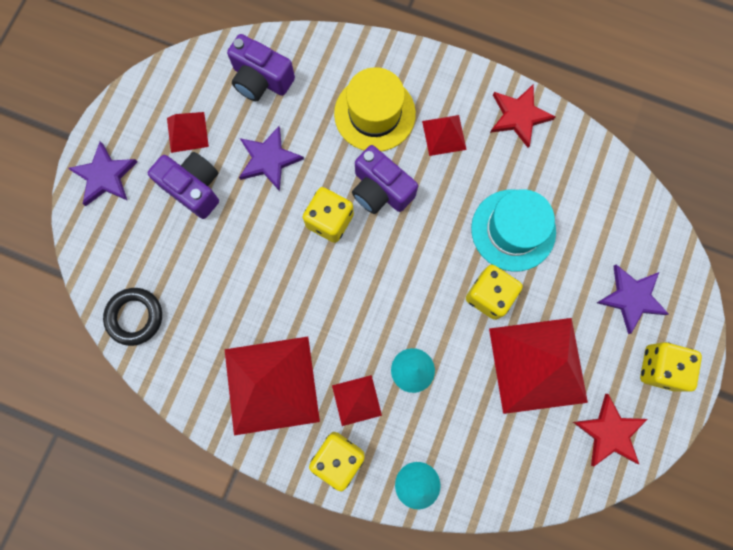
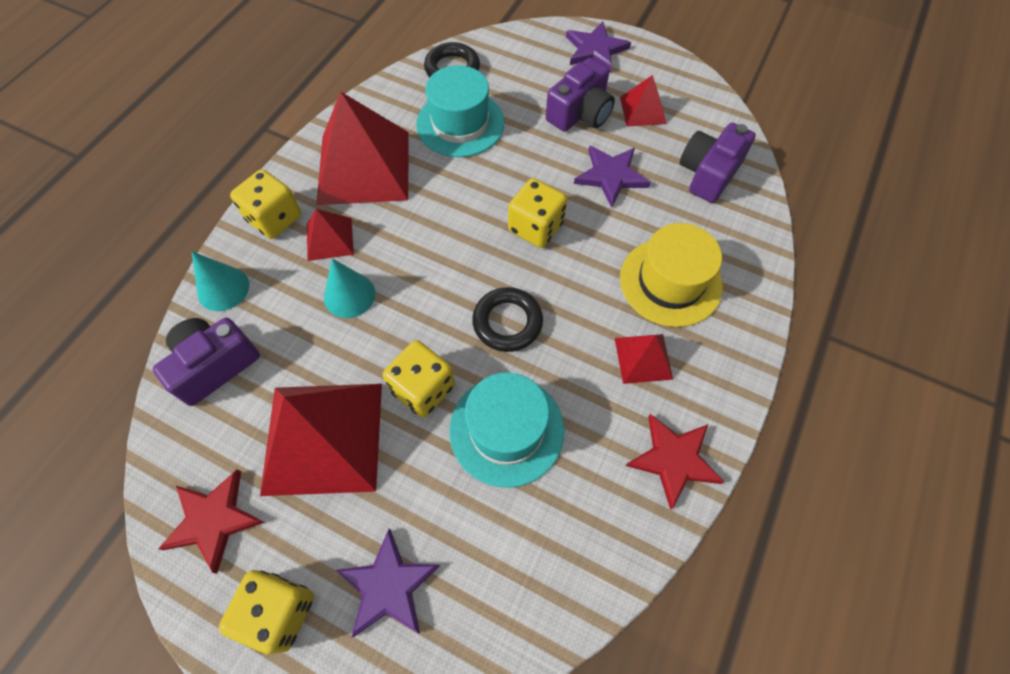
camera: 95 degrees right, 15 degrees down
purple camera [352,145,418,214] -> purple camera moved to [153,318,260,406]
none -> turquoise hat [416,65,504,157]
none -> black ring [472,287,543,352]

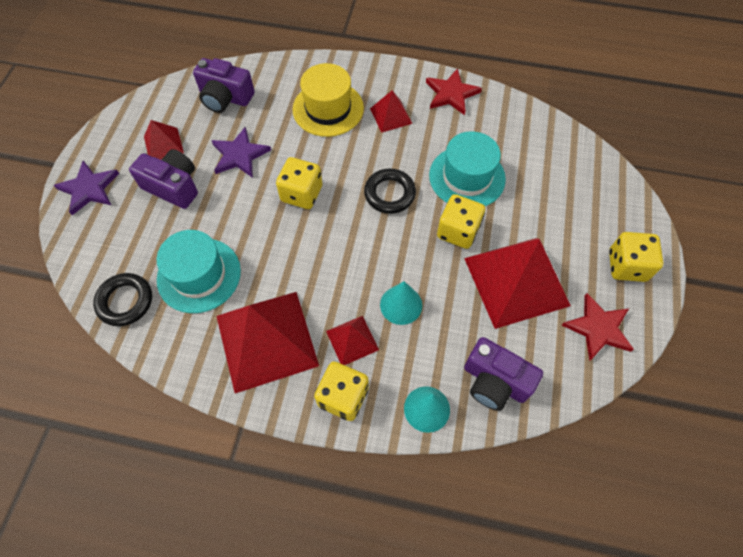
camera: 105 degrees left, 0 degrees up
purple star [336,529,440,637] -> none

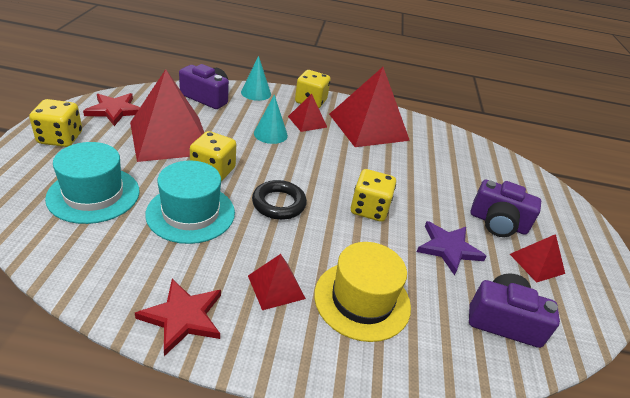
camera: 170 degrees right, 25 degrees down
purple star [54,161,119,215] -> none
black ring [93,273,152,326] -> none
turquoise hat [157,230,241,313] -> turquoise hat moved to [45,142,140,224]

